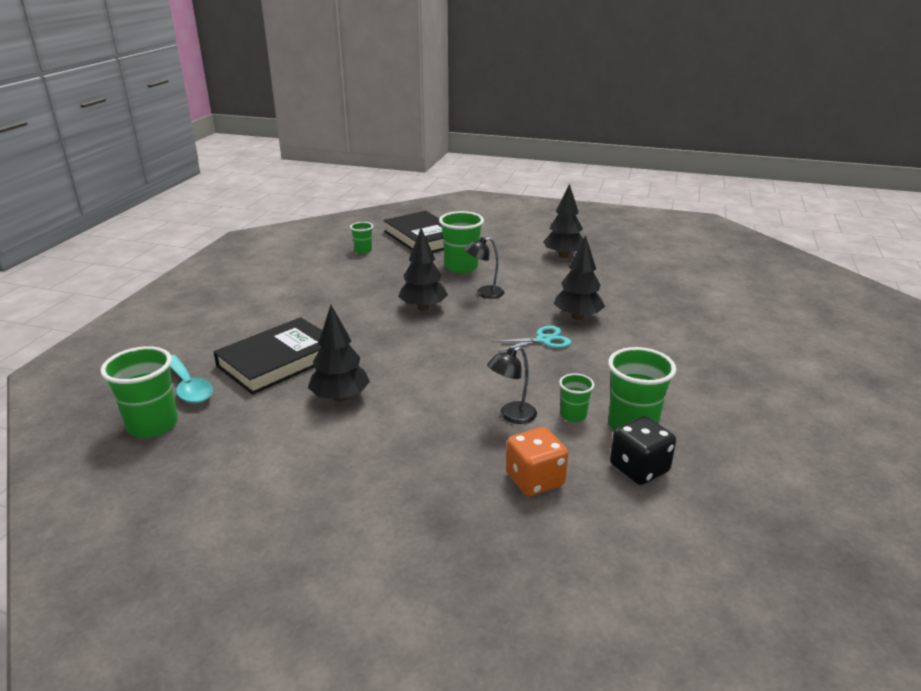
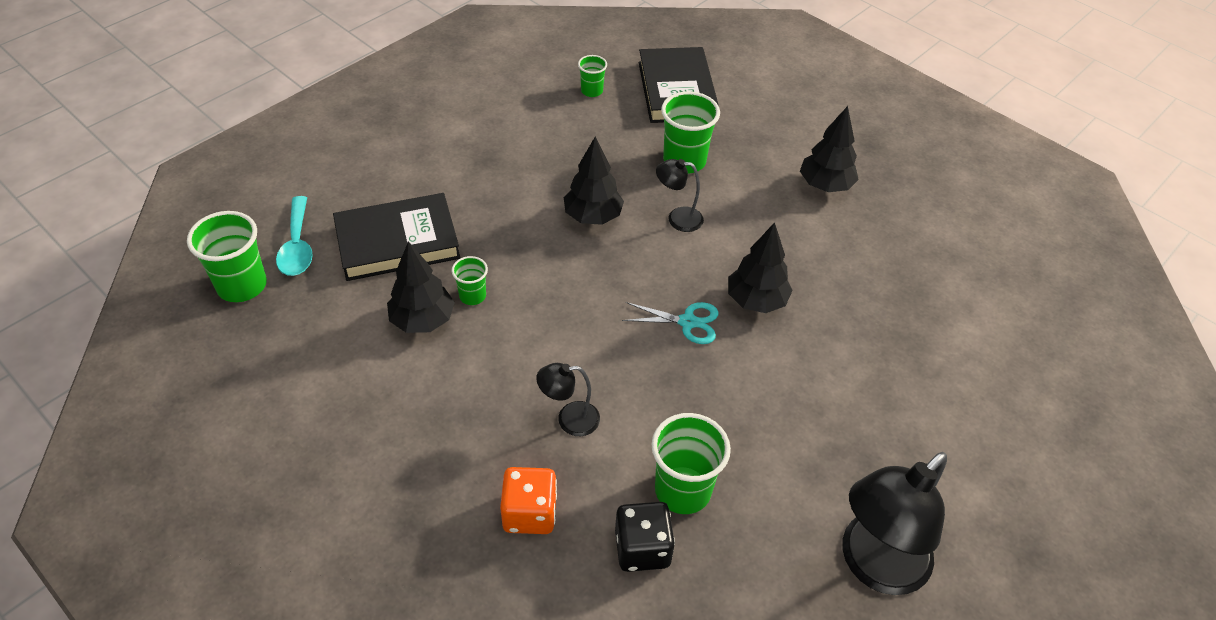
camera: 25 degrees right, 20 degrees up
green cup [559,373,594,422] -> green cup moved to [452,256,488,305]
none -> black lamp [842,452,947,595]

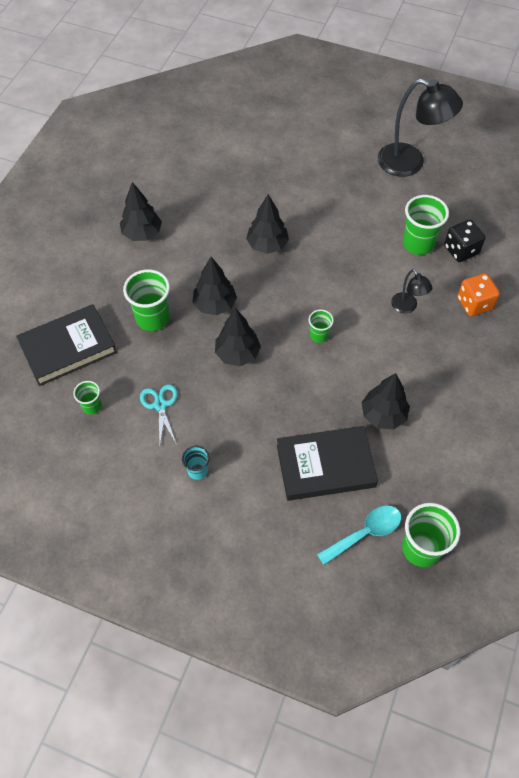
camera: 110 degrees left, 10 degrees up
black book [333,193,461,281] -> black book turned 60 degrees counterclockwise [277,426,378,501]
green cup [452,256,488,305] -> green cup moved to [309,310,334,343]
turquoise scissors [622,302,719,344] -> turquoise scissors moved to [140,384,178,445]
black lamp [656,159,704,232] -> black tree [192,257,237,315]
none -> turquoise cup [182,446,210,480]

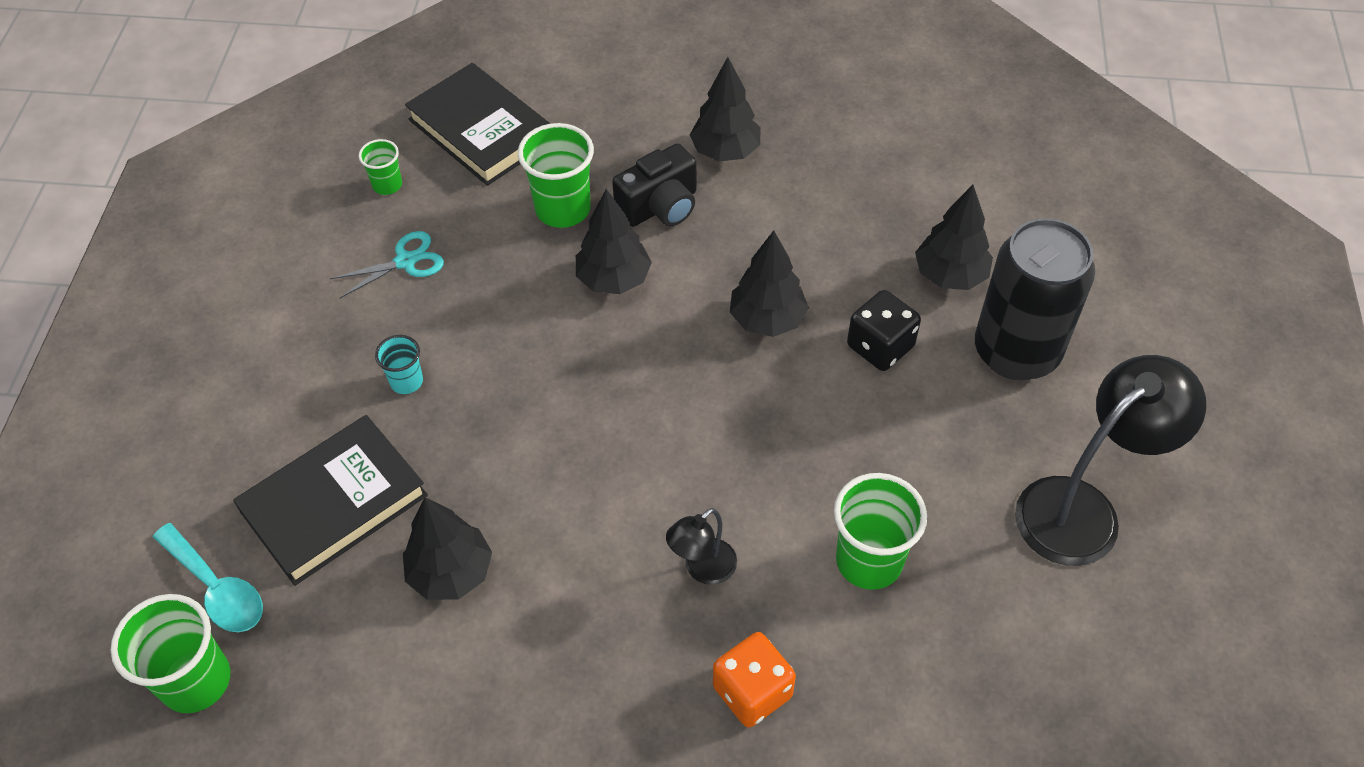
camera: 75 degrees right, 5 degrees down
turquoise cup [182,446,210,480] -> turquoise cup moved to [375,335,423,394]
black tree [215,308,261,366] -> black tree moved to [915,185,993,290]
black book [277,426,378,501] -> black book turned 75 degrees clockwise [233,415,428,586]
green cup [309,310,334,343] -> none
black lamp [378,79,463,177] -> black lamp turned 135 degrees counterclockwise [1015,355,1206,566]
black dice [444,220,486,262] -> black dice moved to [847,290,921,371]
none -> black camera [612,143,696,227]
none -> black can [975,218,1095,380]

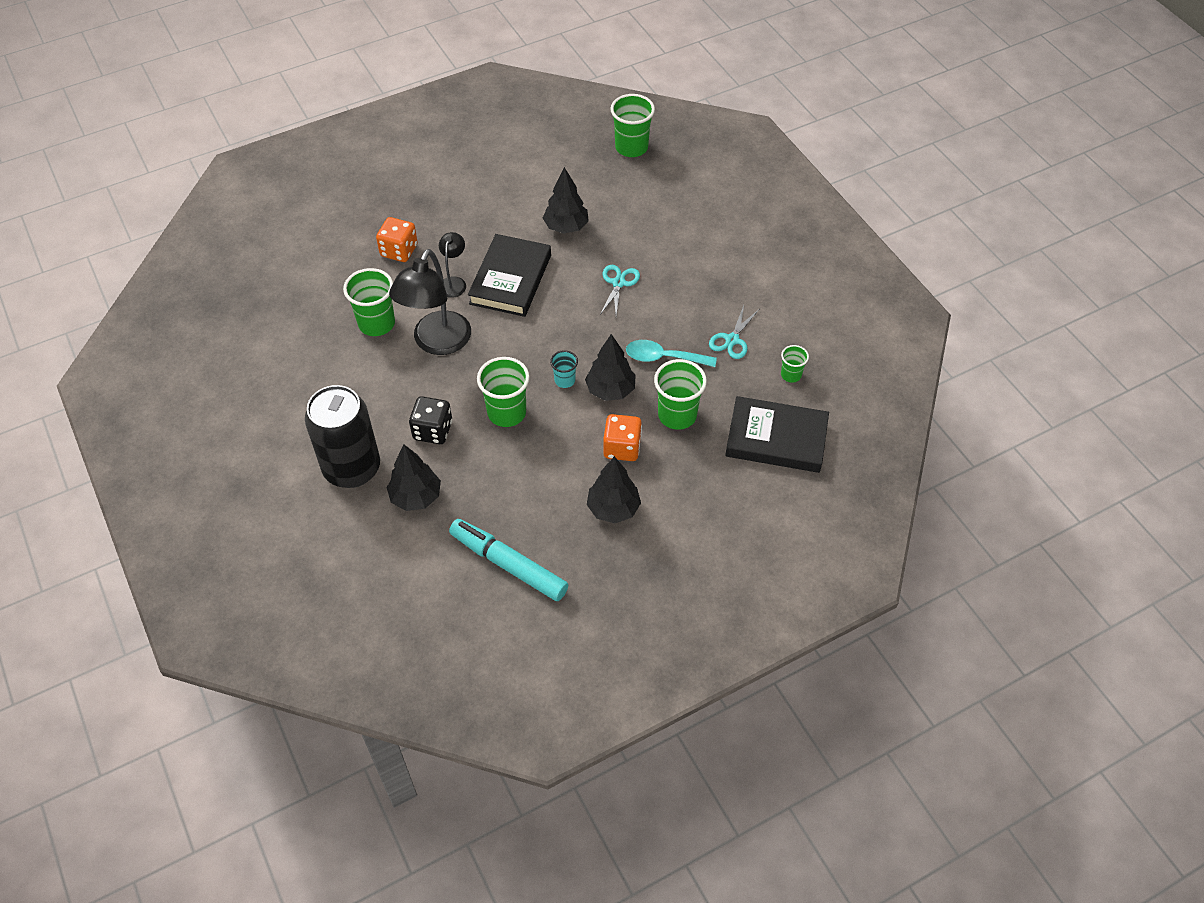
camera: 145 degrees right, 0 degrees up
turquoise spoon [153,523,263,632] -> turquoise spoon moved to [626,340,717,367]
black book [233,415,428,586] -> black book moved to [468,234,551,317]
turquoise cup [375,335,423,394] -> turquoise cup moved to [550,350,578,388]
black camera [612,143,696,227] -> orange dice [603,414,642,461]
black tree [730,230,809,337] -> green cup [477,357,530,427]
black lamp [1015,355,1206,566] -> black lamp moved to [389,249,471,355]
none -> turquoise marker [449,519,568,601]
none -> turquoise scissors [600,265,640,316]

